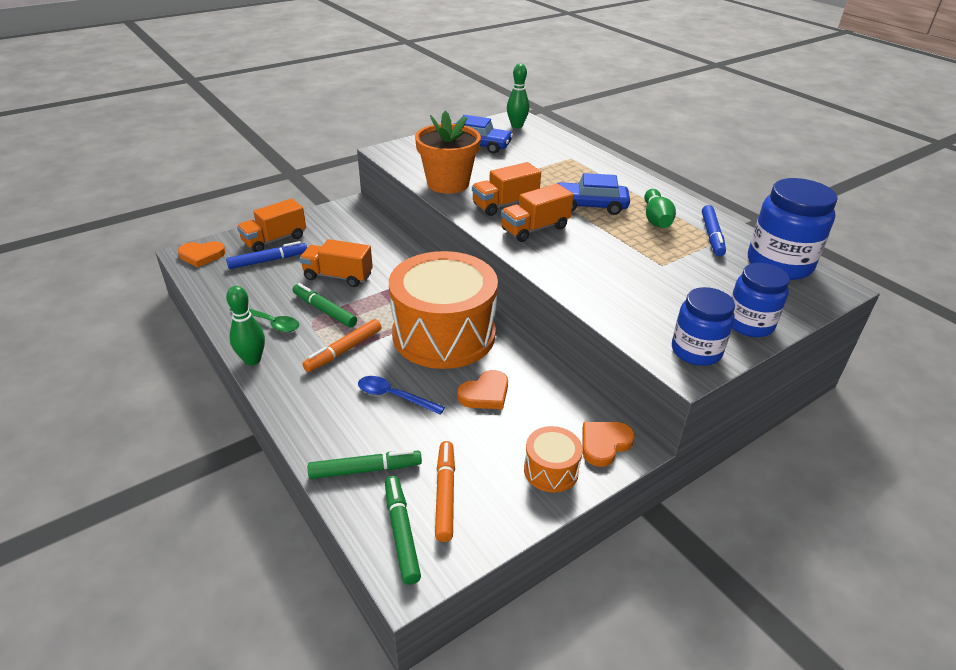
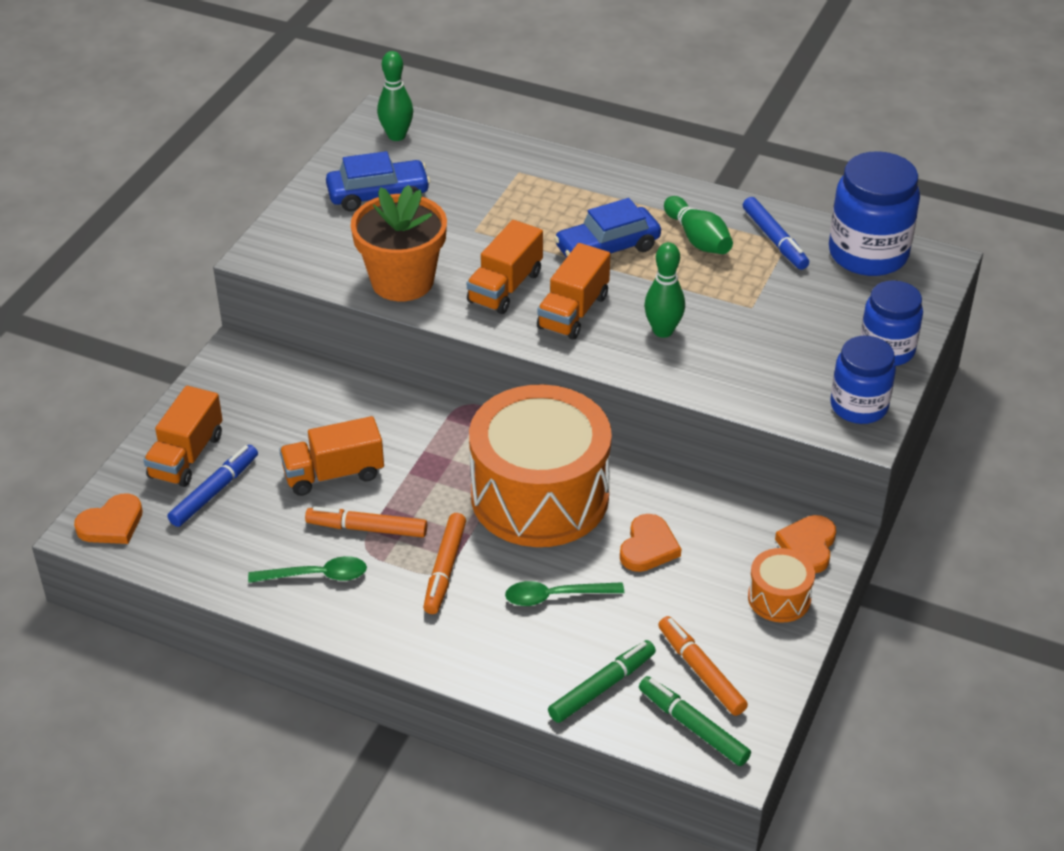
camera: 30 degrees left, 5 degrees up
green bowling pin [226,286,265,365] -> green bowling pin moved to [644,242,685,338]
green marker [293,283,357,327] -> orange marker [305,506,427,537]
blue spoon [358,376,445,415] -> green spoon [505,581,624,606]

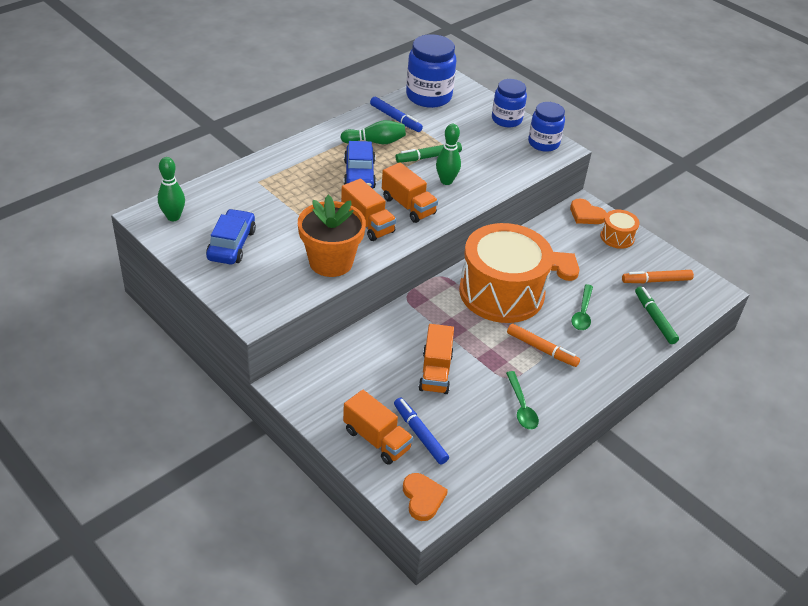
camera: 70 degrees left, 0 degrees up
green spoon [248,556,367,583] -> green spoon turned 150 degrees clockwise [506,371,539,430]
orange marker [305,506,427,537] -> none
green marker [639,676,751,766] -> green marker moved to [395,142,462,163]
blue marker [743,197,809,270] -> blue marker turned 45 degrees clockwise [370,97,423,132]

